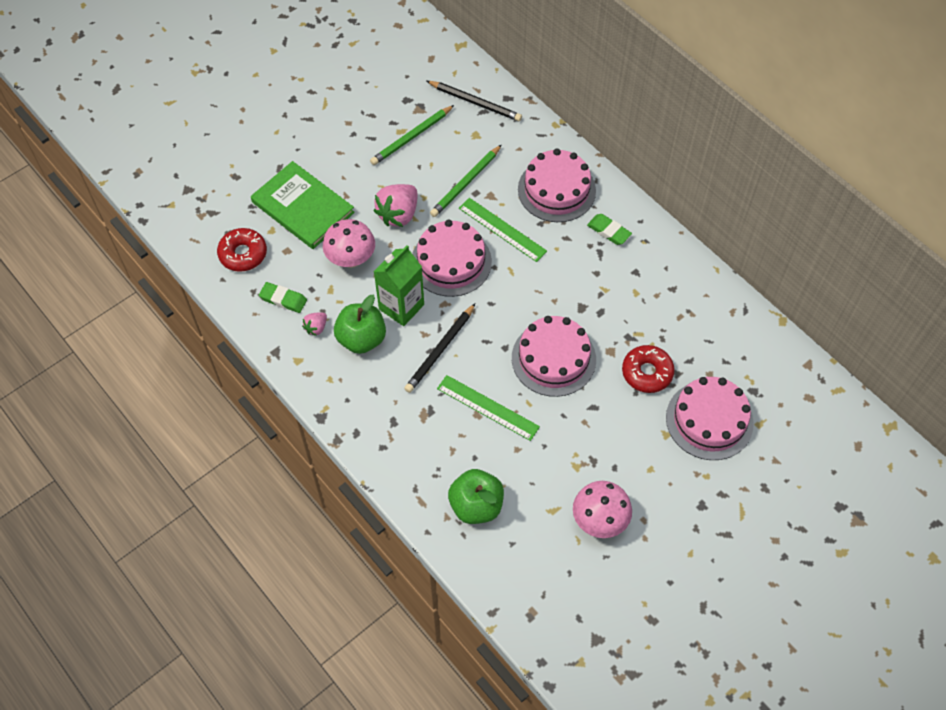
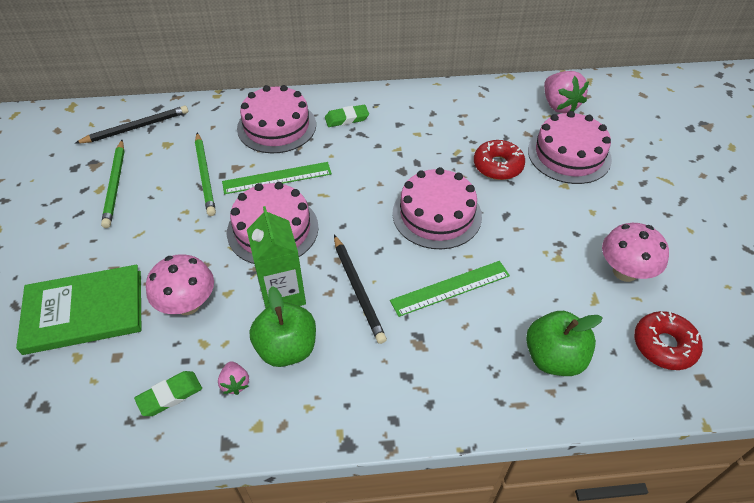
camera: 55 degrees left, 10 degrees down
red donut [217,228,267,272] -> red donut moved to [634,311,703,370]
pink strawberry [373,184,417,227] -> pink strawberry moved to [544,71,589,113]

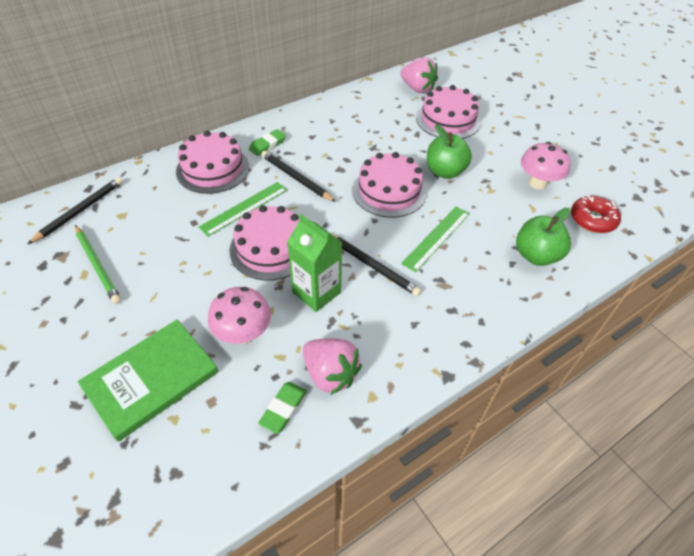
camera: 30 degrees left, 0 degrees up
green pencil [195,133,216,216] -> none
pink strawberry [218,361,249,395] -> pink strawberry [303,338,362,395], size x1.96
green apple [250,286,316,367] -> green apple moved to [427,124,472,179]
red donut [474,140,525,180] -> none
none -> black pencil [261,151,336,202]

